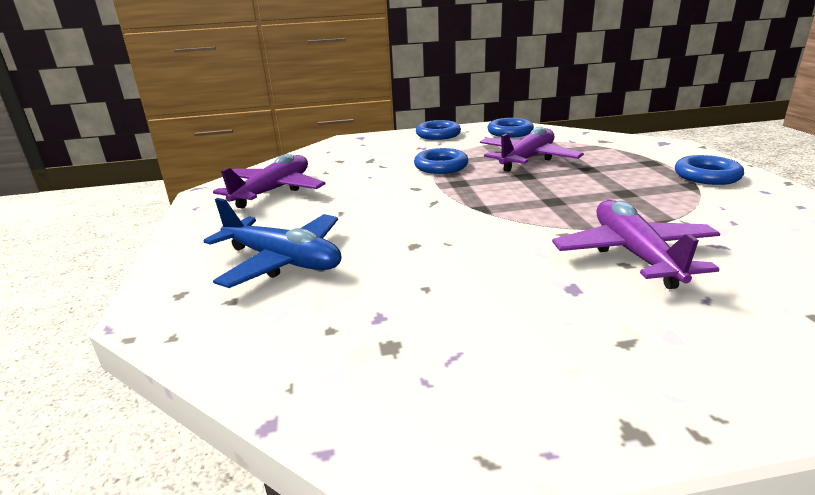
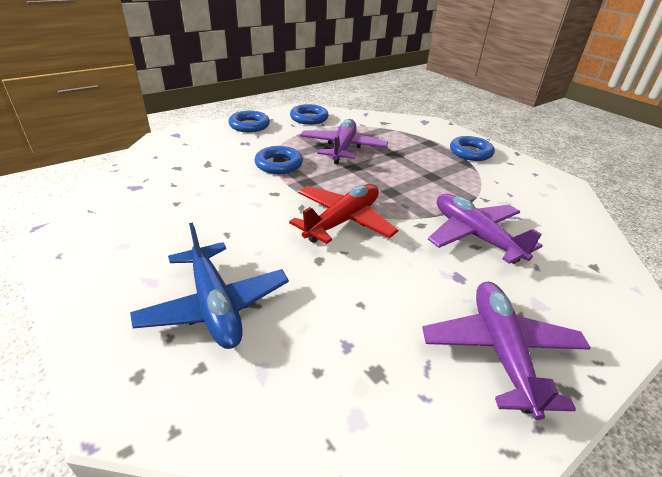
camera: 30 degrees left, 10 degrees up
blue plane [203,198,341,288] -> blue plane turned 60 degrees clockwise [130,223,289,349]
purple plane [213,154,326,209] -> purple plane moved to [422,281,591,420]
none -> red plane [289,184,398,244]

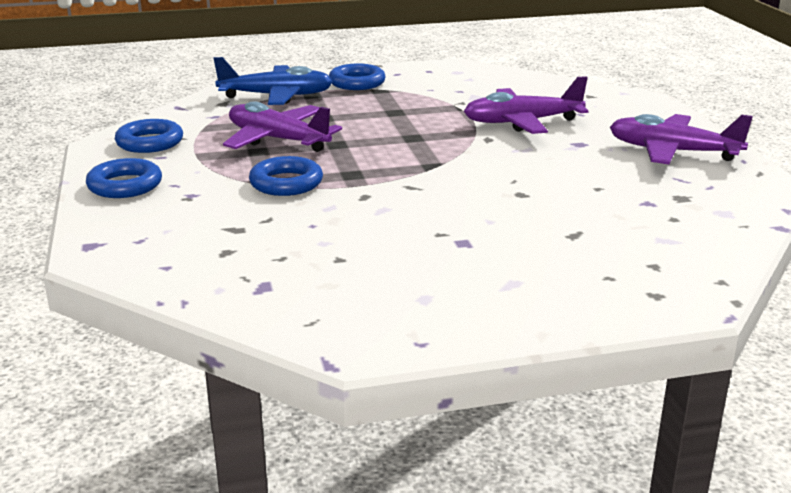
camera: 65 degrees left, 10 degrees down
blue plane [130,223,289,349] -> blue plane moved to [214,57,333,105]
red plane [289,184,398,244] -> none

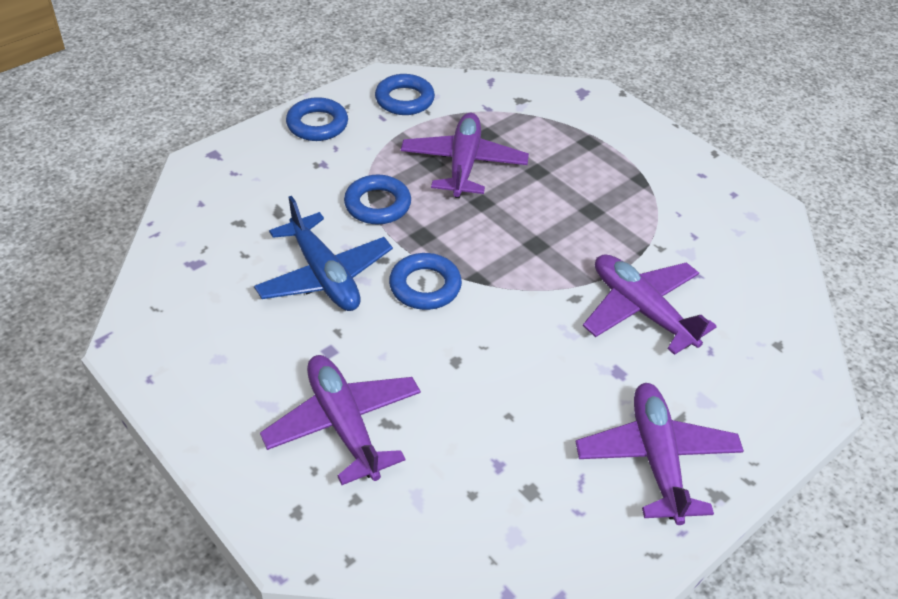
camera: 60 degrees right, 20 degrees up
blue plane [214,57,333,105] -> blue plane moved to [254,196,393,311]
blue ring [329,64,386,90] -> blue ring moved to [389,253,462,310]
none -> purple plane [260,355,421,485]

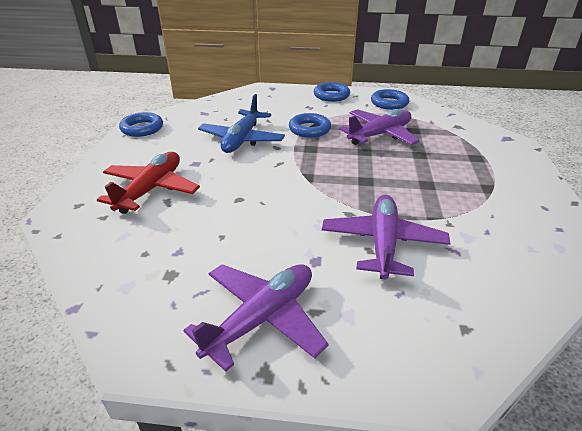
camera: 50 degrees right, 10 degrees down
purple plane [260,355,421,485] -> red plane [97,152,200,214]
blue ring [389,253,462,310] -> blue ring moved to [119,112,163,137]

